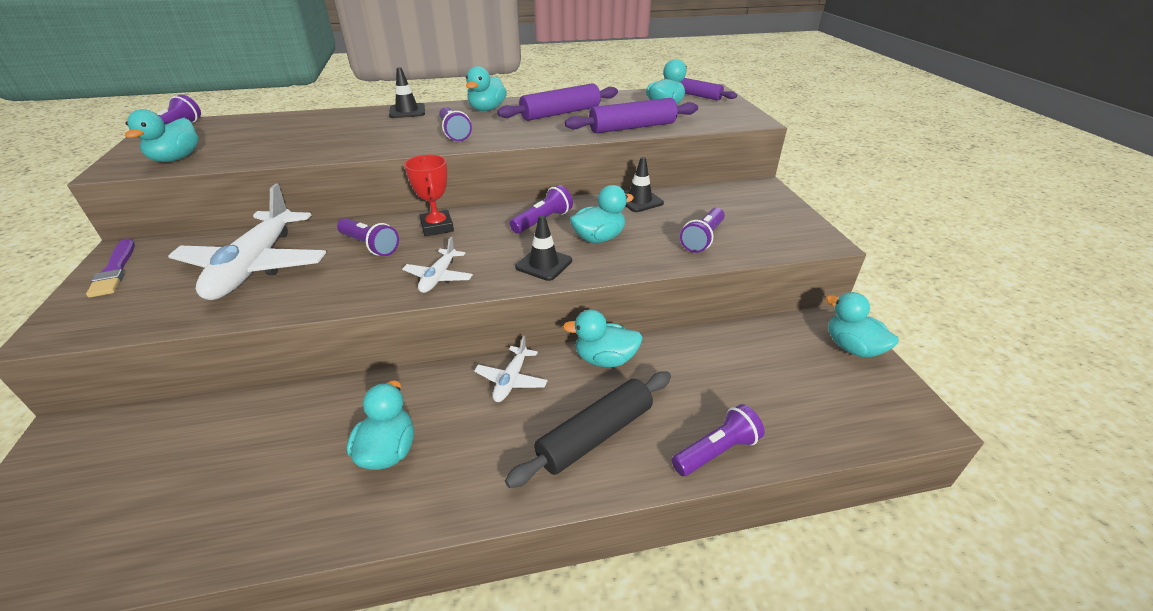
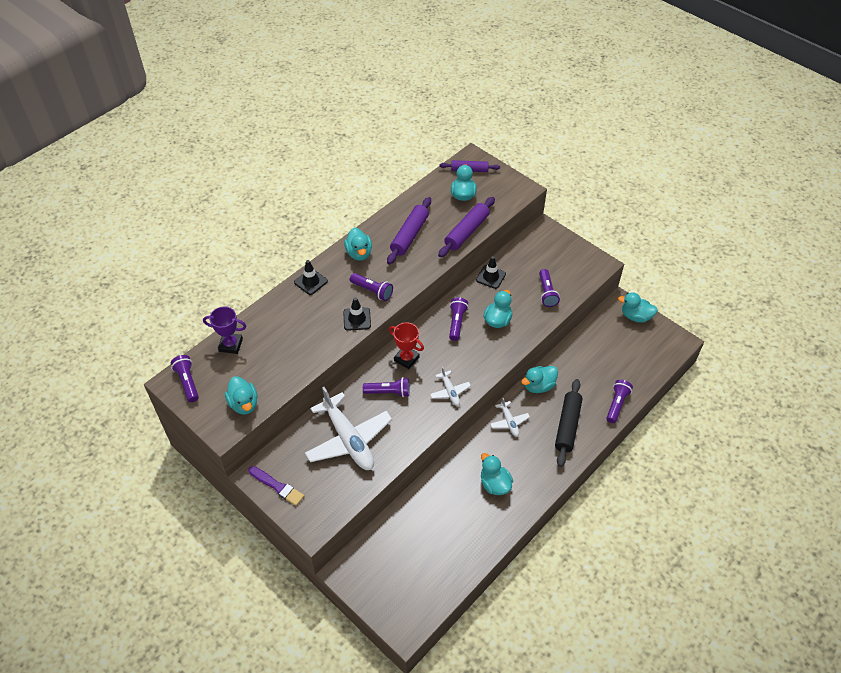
camera: 35 degrees left, 15 degrees up
black traffic cone [515,215,572,281] -> black traffic cone moved to [343,297,371,331]
none -> purple trophy [203,307,246,354]

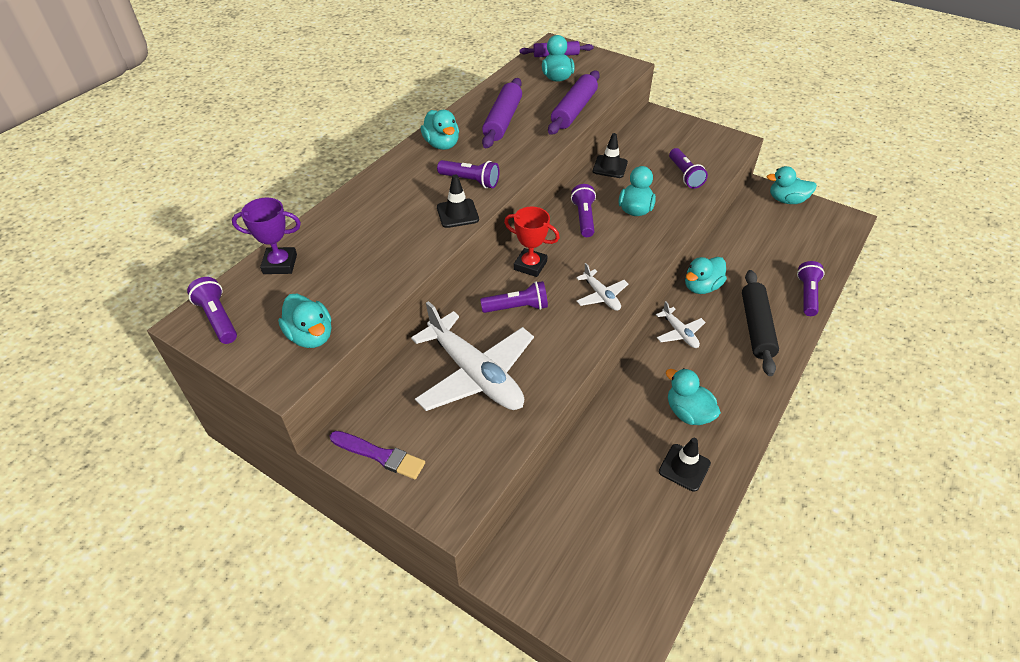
camera: 10 degrees left, 5 degrees down
black traffic cone [294,260,328,295] -> black traffic cone moved to [659,438,711,492]

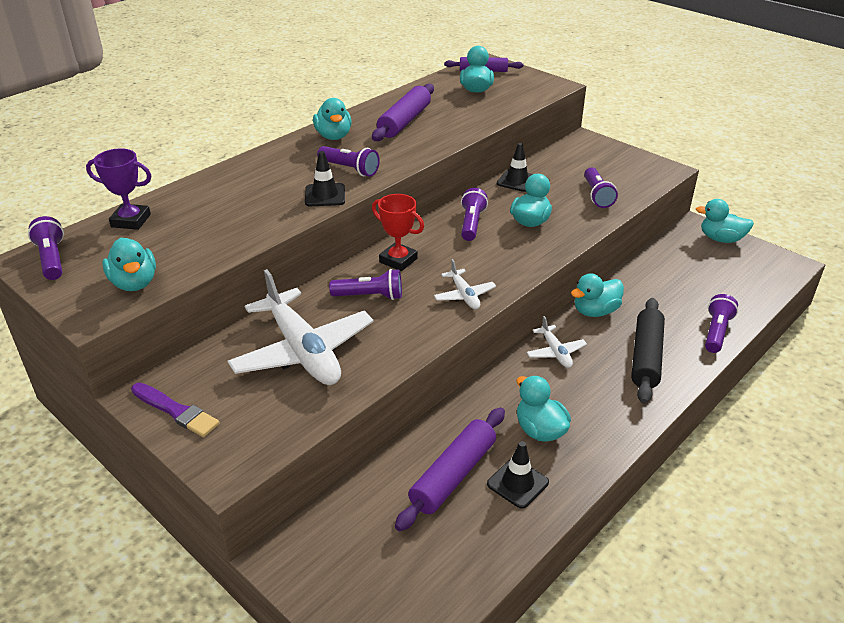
camera: 10 degrees right, 10 degrees down
purple rolling pin [548,71,600,135] -> purple rolling pin moved to [395,408,505,531]

